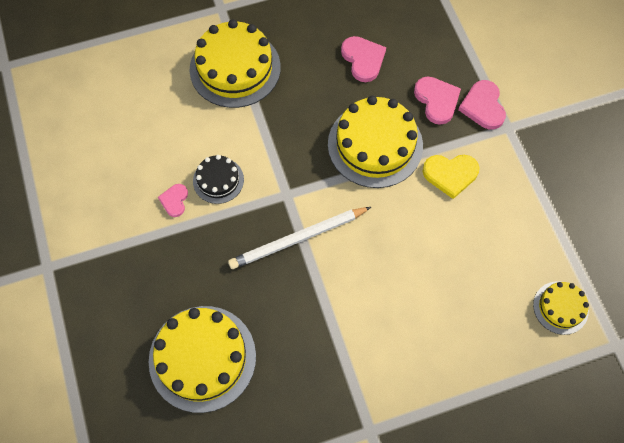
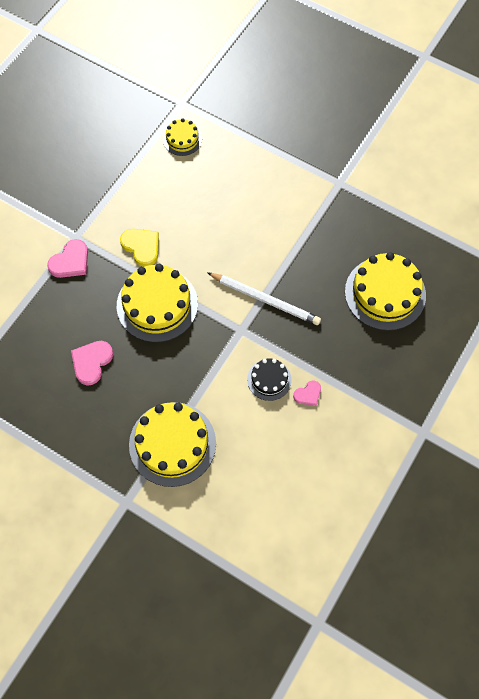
camera: 130 degrees left, 0 degrees up
pink heart [414,77,461,125] -> none

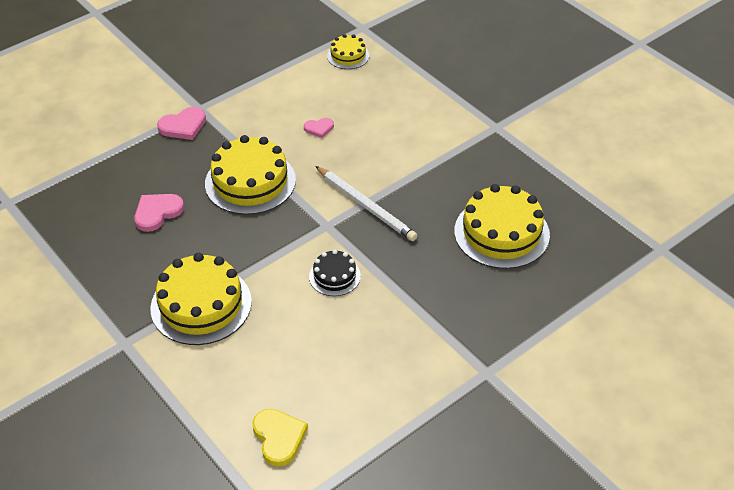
camera: 20 degrees right, 20 degrees down
yellow heart [120,229,159,267] -> yellow heart moved to [252,409,308,466]
pink heart [293,381,321,406] -> pink heart moved to [304,118,334,138]

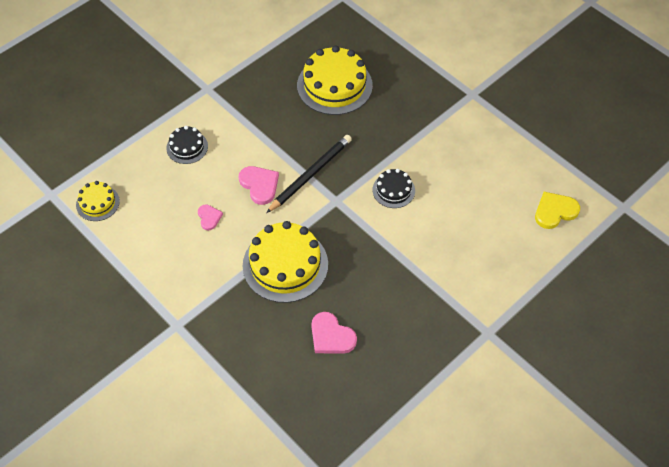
camera: 95 degrees left, 10 degrees up
yellow cake [150,253,252,345] -> none
pink heart [157,107,206,140] -> pink heart moved to [239,166,279,205]
white pencil [315,166,418,241] -> black pencil [266,135,352,213]
none -> black cake [166,126,208,164]

